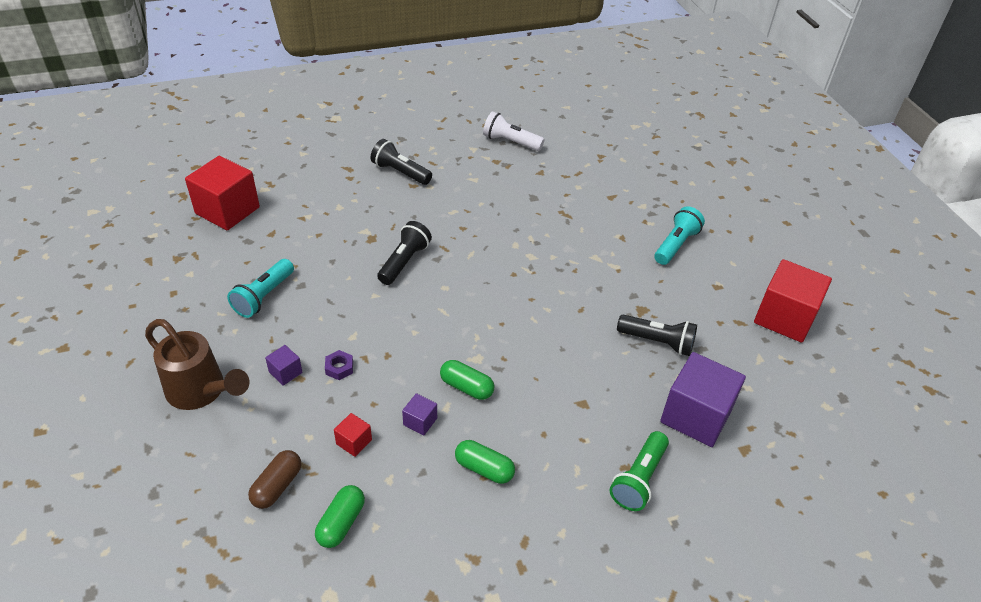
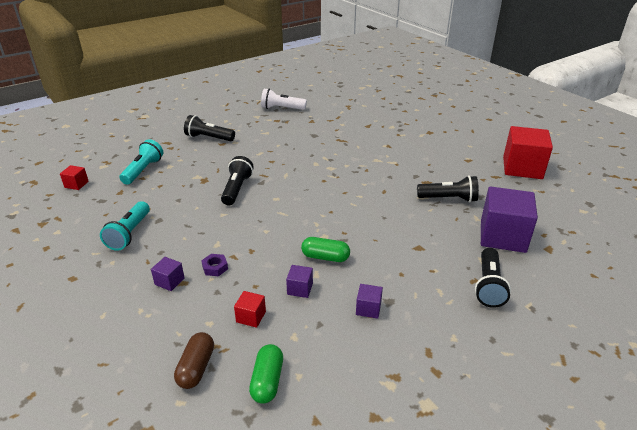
camera: 15 degrees left, 10 degrees down
brown watering can [145,319,249,410] -> none
red cube [185,156,260,231] -> red cube [60,165,89,190], size x0.44
green capsule [455,440,515,484] -> purple cube [356,284,383,319]
green flashlight [609,431,669,511] -> black flashlight [475,248,511,308]
turquoise flashlight [654,207,705,265] -> turquoise flashlight moved to [119,139,163,185]

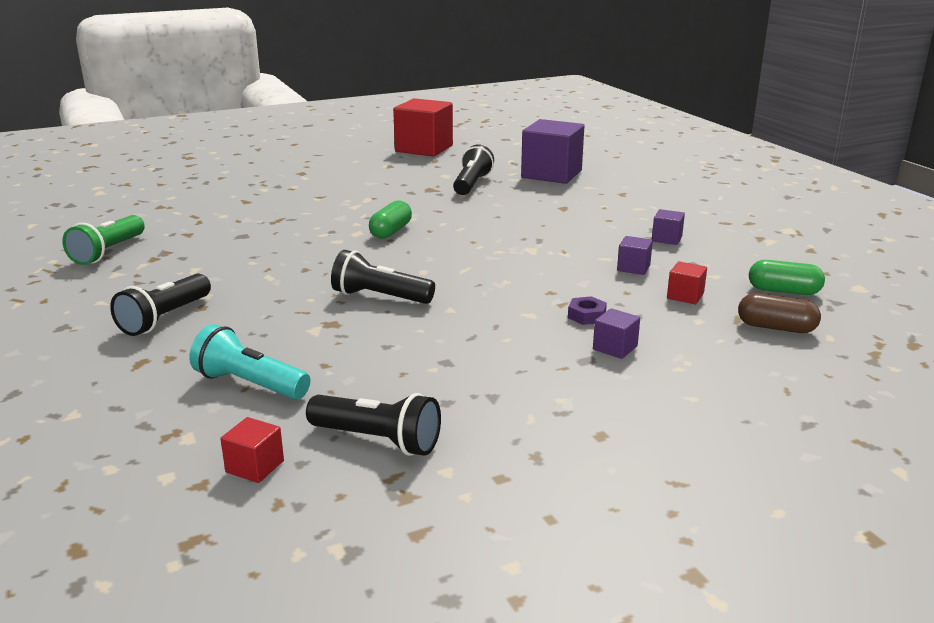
camera: 80 degrees left, 10 degrees down
turquoise flashlight [100,201,150,251] -> none
white flashlight [261,88,307,110] -> green flashlight [62,215,145,265]
green capsule [301,237,350,262] -> green capsule moved to [369,201,412,238]
black flashlight [475,248,511,308] -> black flashlight moved to [306,393,441,456]

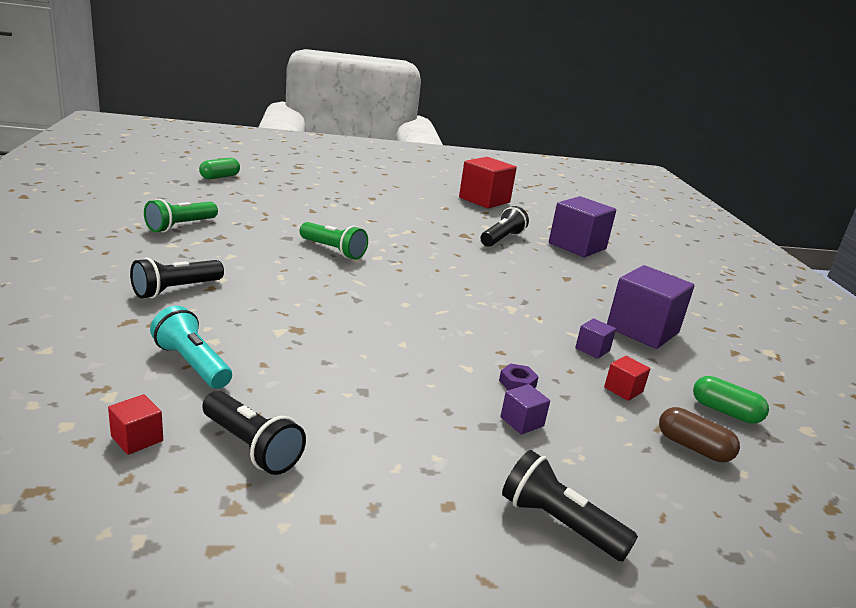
camera: 15 degrees right, 0 degrees up
black flashlight [331,250,435,304] -> black flashlight moved to [502,450,638,562]
green capsule [369,201,412,238] -> green capsule moved to [199,158,240,179]
purple cube [652,209,685,245] -> purple cube [607,265,695,349], size x2.27
none -> green flashlight [300,222,368,260]

